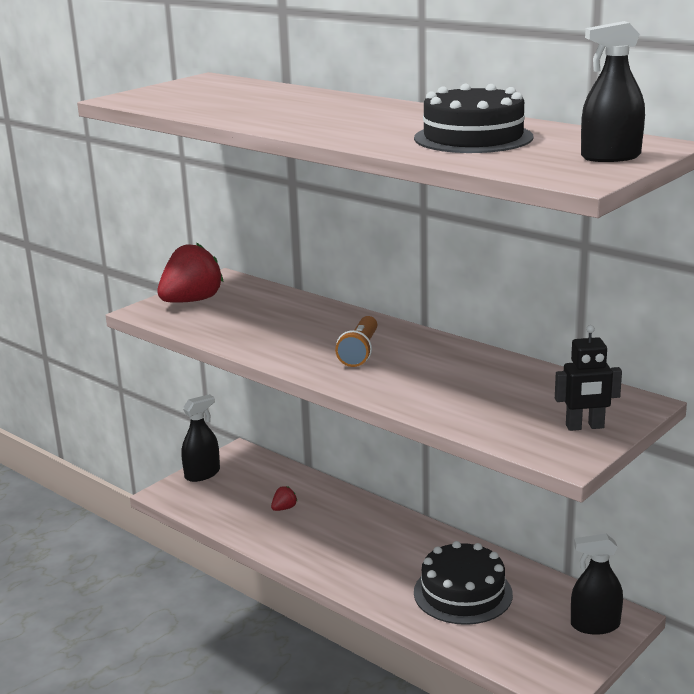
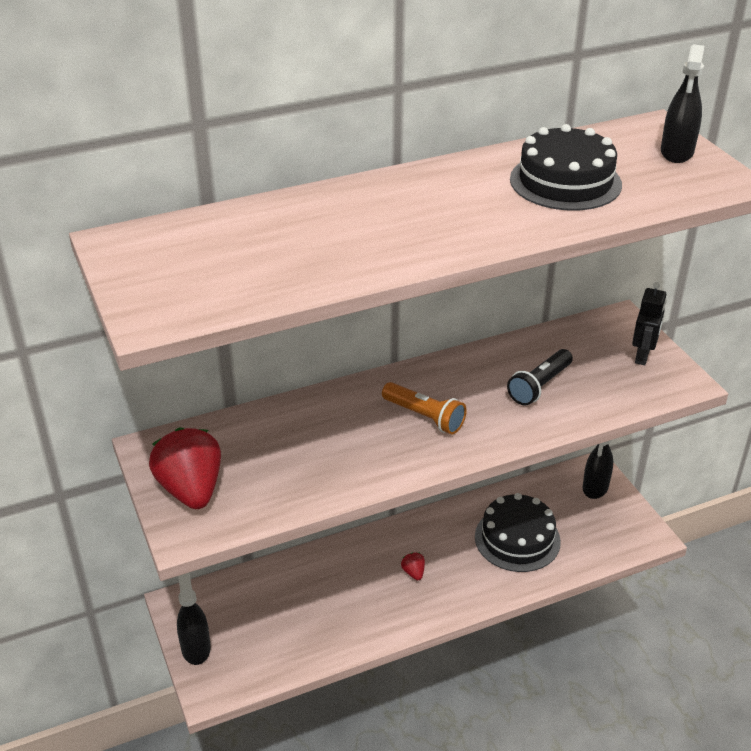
camera: 65 degrees left, 15 degrees up
red strawberry [271,486,298,511] -> red strawberry moved to [401,552,425,580]
none -> black flashlight [507,349,573,406]

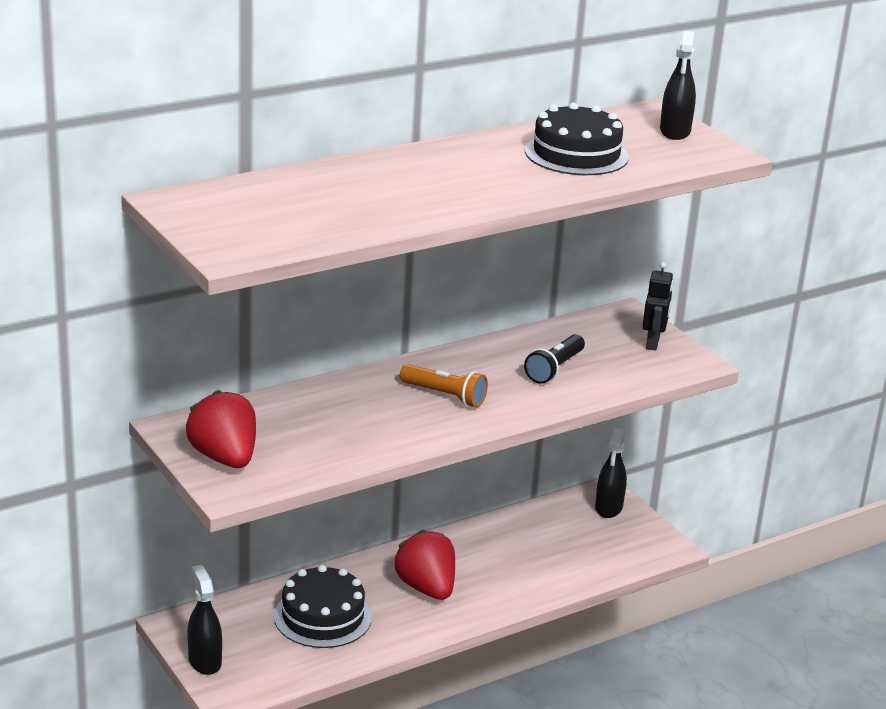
camera: 10 degrees left, 10 degrees down
red strawberry [401,552,425,580] -> red strawberry [394,530,455,600], size x2.38
black cake [475,493,561,572] -> black cake moved to [274,565,372,648]

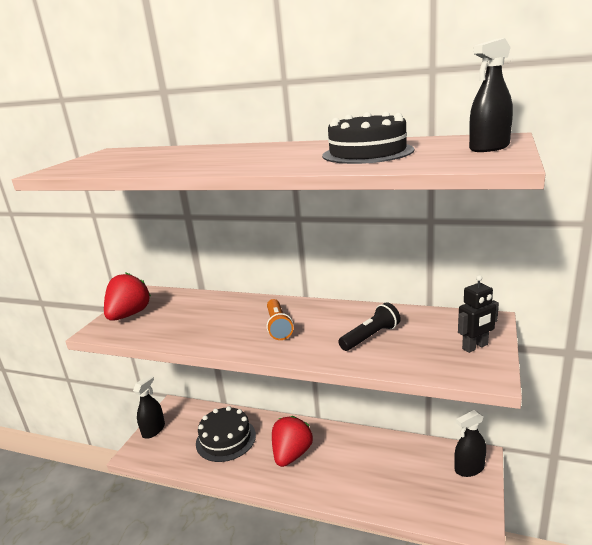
camera: 55 degrees right, 5 degrees down
black flashlight [524,334,585,384] -> black flashlight turned 150 degrees clockwise [338,302,401,351]

